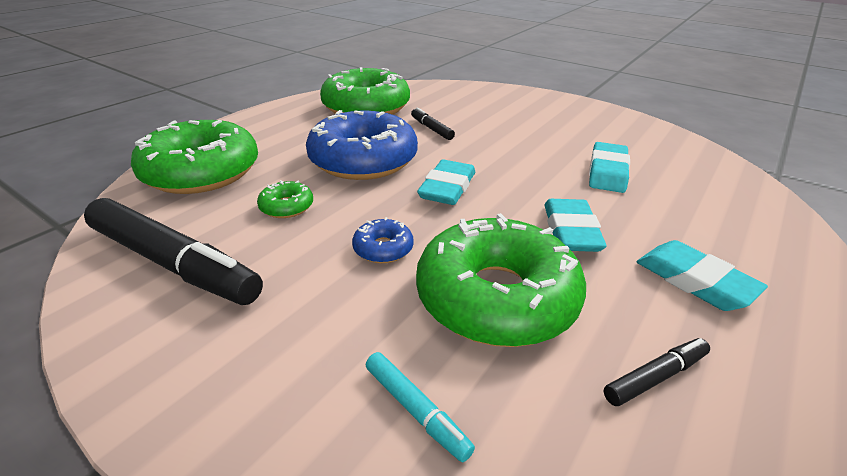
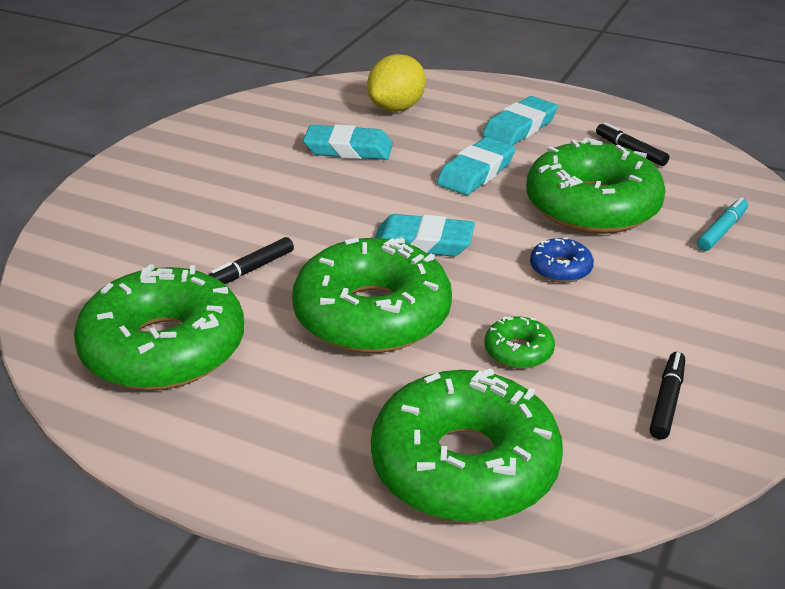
camera: 100 degrees left, 0 degrees up
black marker [84,198,263,305] -> black marker [650,352,685,440], size x0.45
blue donut [306,110,418,180] -> green donut [292,237,452,353]
turquoise eraser [544,199,607,252] -> turquoise eraser turned 45 degrees counterclockwise [437,137,515,195]
none -> yellow lemon [367,54,426,112]

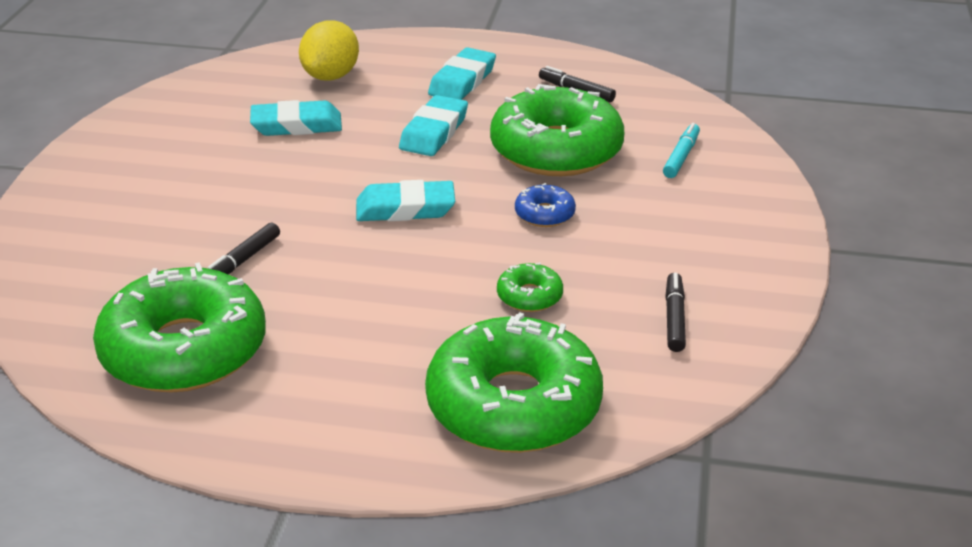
camera: 15 degrees left, 0 degrees up
green donut [292,237,452,353] -> none

